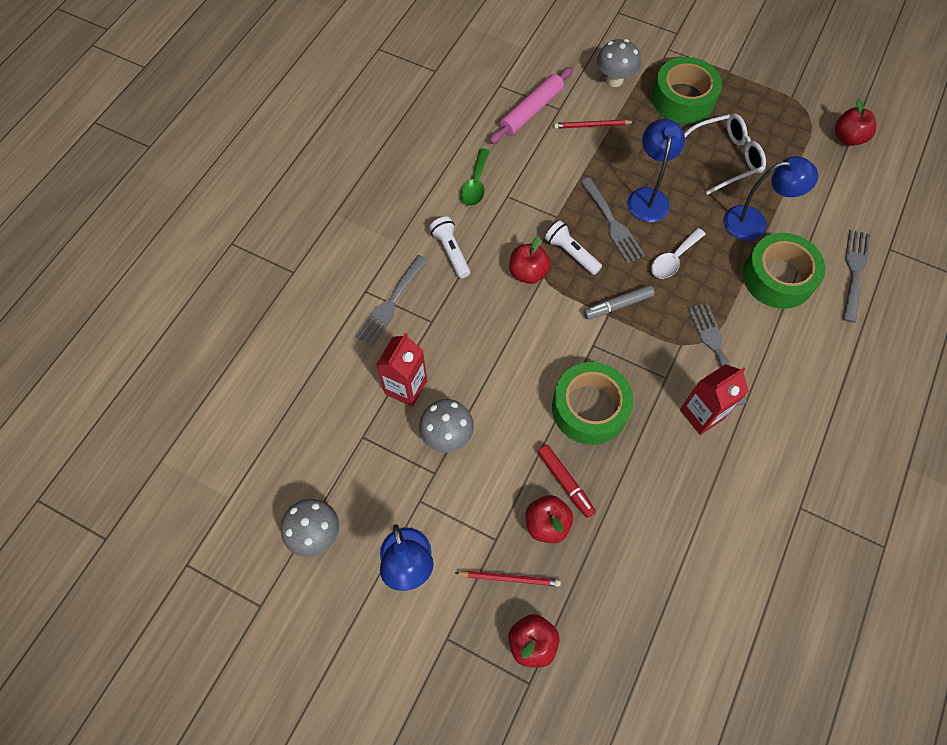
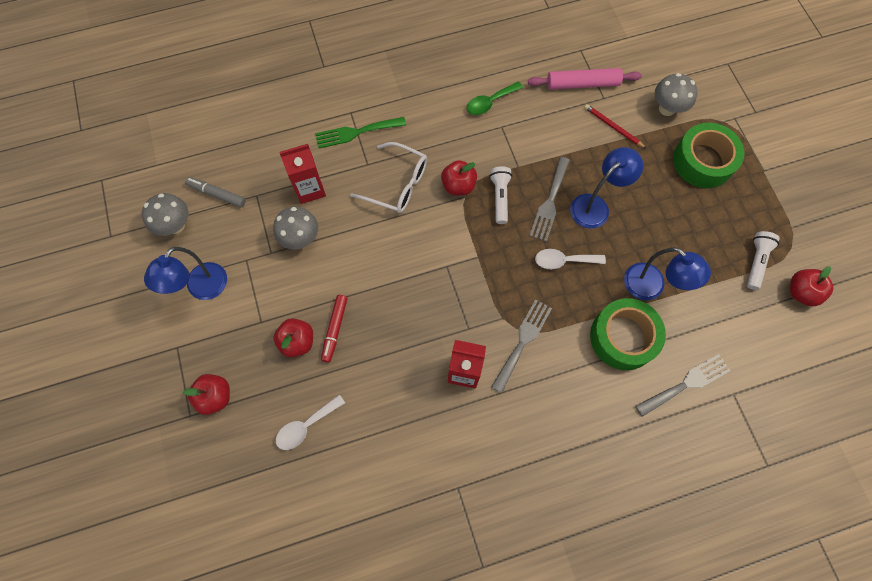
camera: 45 degrees right, 5 degrees up
grey fork [355,255,428,346] -> green fork [315,117,406,148]
white flashlight [429,217,470,278] -> white flashlight moved to [747,231,780,290]
red pencil [455,571,561,587] -> none
green tape [552,362,634,445] -> none
grey marker [583,285,655,319] -> grey marker moved to [185,177,246,207]
white glasses [684,113,766,195] -> white glasses moved to [350,142,427,213]
none -> white spoon [276,395,345,450]

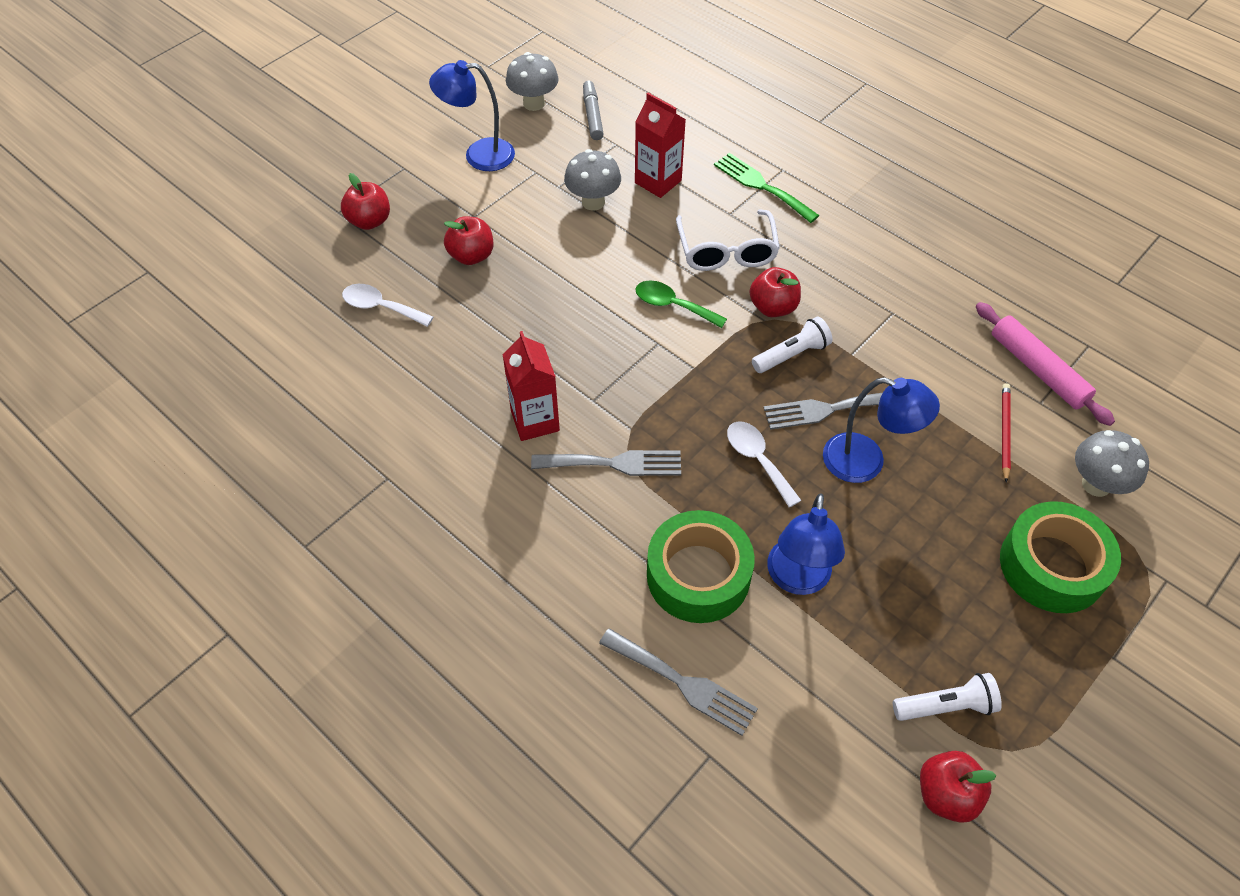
camera: 60 degrees right, 15 degrees down
red marker [321,295,348,363] -> none
green spoon [467,81,523,115] -> green spoon moved to [635,281,727,328]

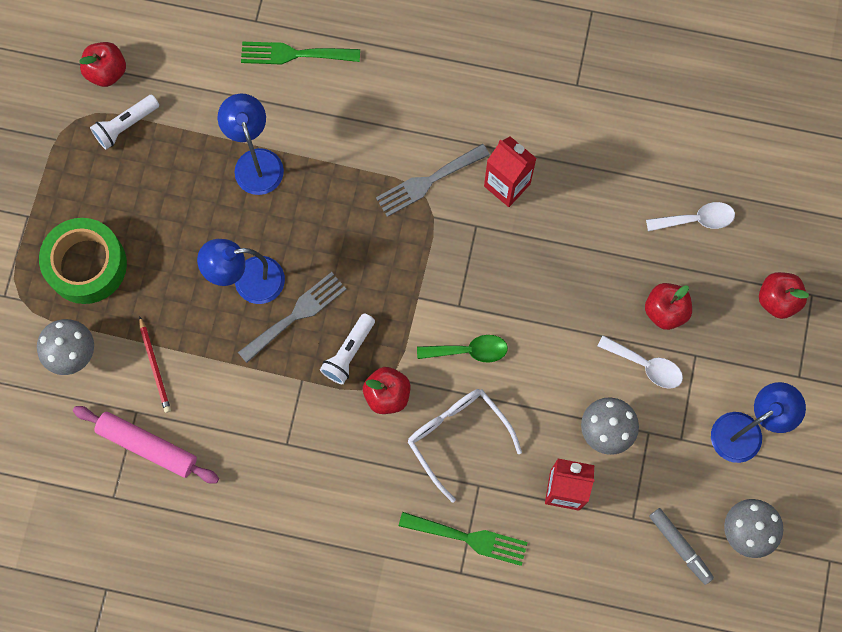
camera: 150 degrees right, 20 degrees up
grey fork [599,628,758,736] -> green fork [241,42,360,65]
green tape [647,510,755,623] -> none
white spoon [727,421,802,507] -> white spoon moved to [597,336,683,389]

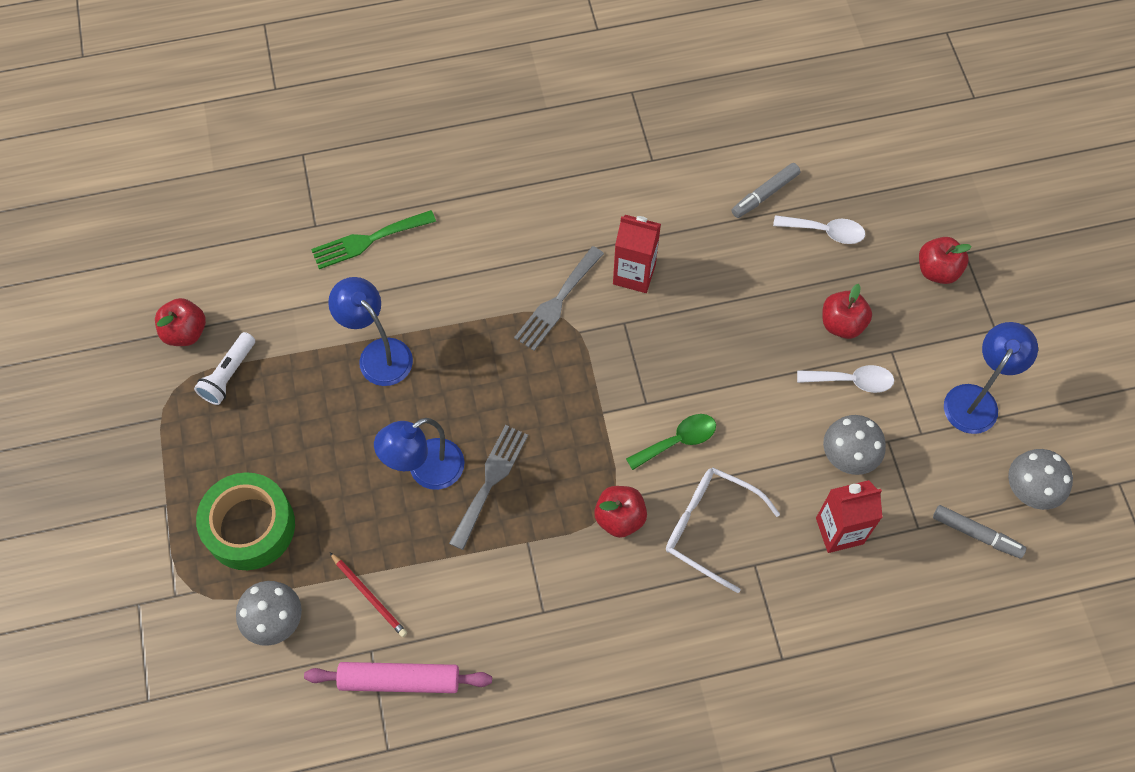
camera: 25 degrees left, 10 degrees down
white flashlight [320,313,375,384] -> none
green fork [399,512,528,566] -> none
white spoon [646,202,735,231] -> white spoon turned 45 degrees clockwise [773,215,865,244]
none -> grey marker [732,163,800,218]

